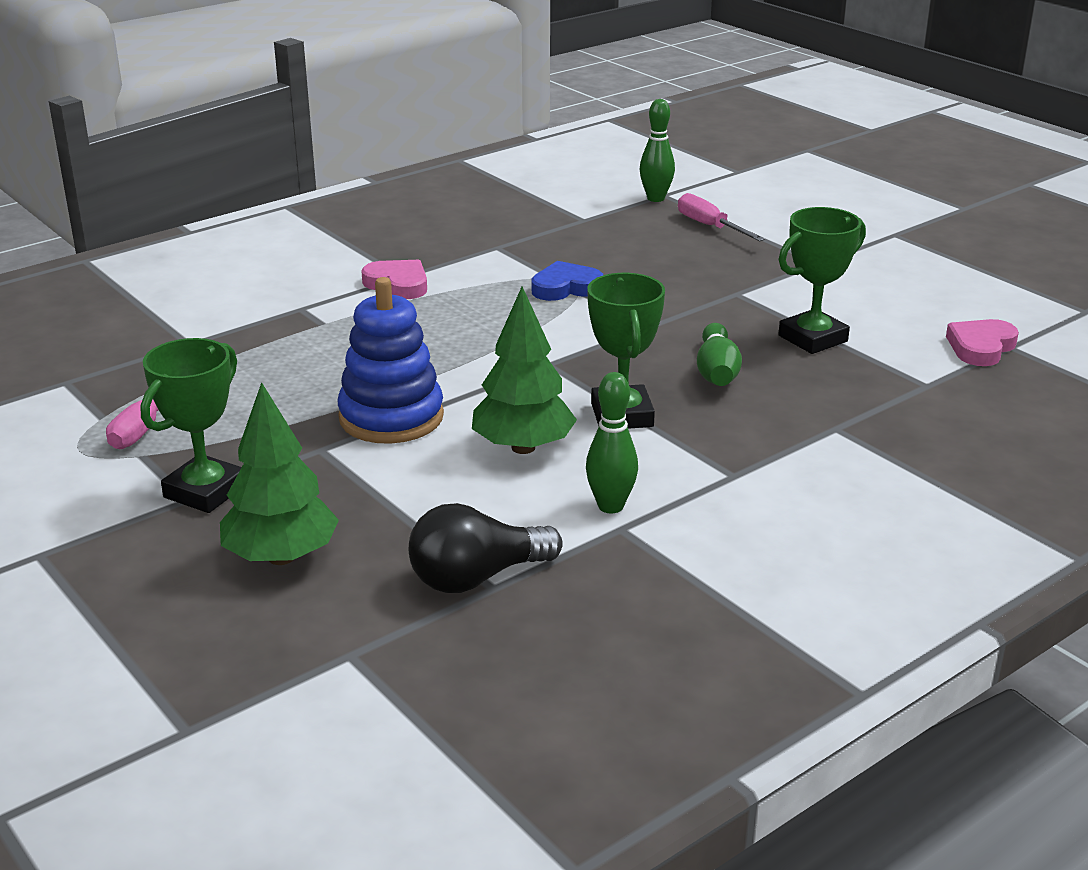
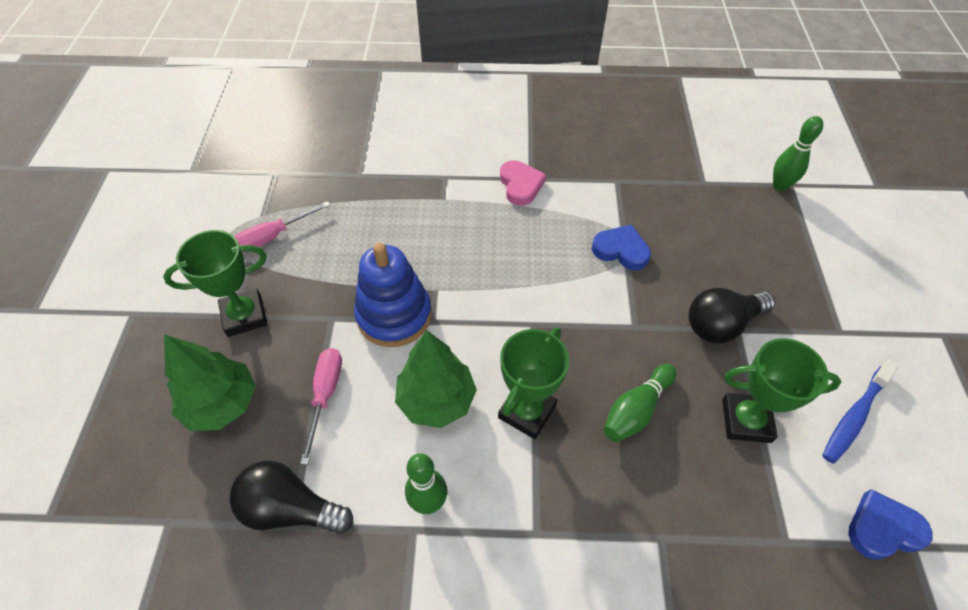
camera: 40 degrees right, 25 degrees up
pink screwdriver [678,193,765,242] -> pink screwdriver moved to [300,348,342,465]
pink heart [946,319,1019,366] -> blue heart [848,489,933,560]
none -> black light bulb [689,288,775,344]
none -> blue toothbrush [822,360,899,464]

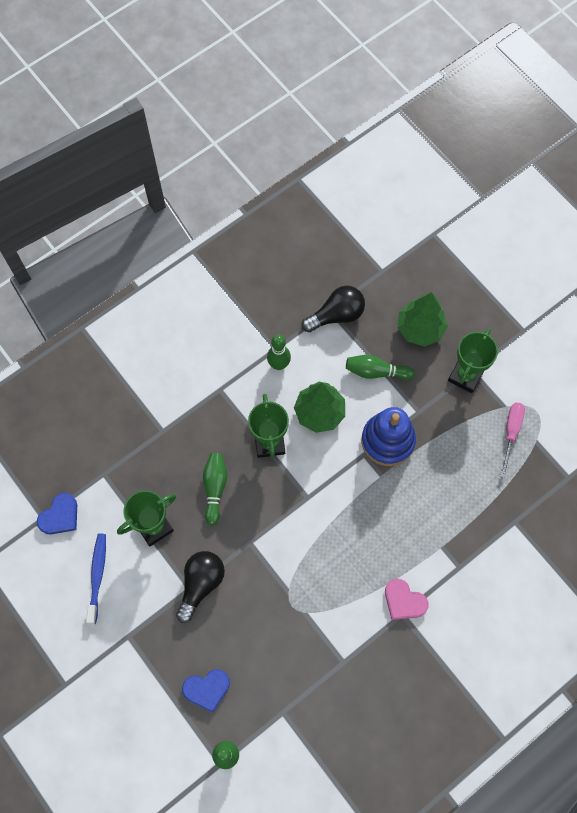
camera: 140 degrees right, 15 degrees up
pink screwdriver [300,348,342,465] -> green bowling pin [346,355,415,380]
blue heart [592,225,651,270] -> blue heart moved to [182,669,230,713]

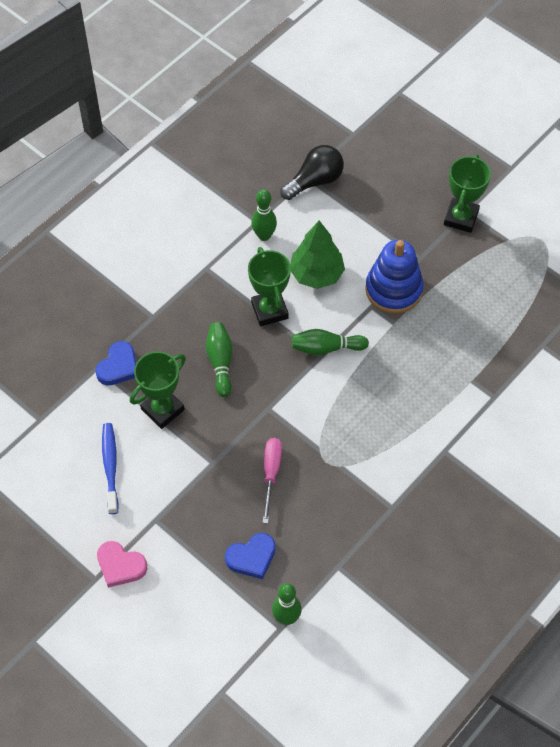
camera: 10 degrees left, 10 degrees down
blue heart [37,493,77,535] -> blue heart moved to [96,341,136,386]
black light bulb [176,551,225,623] -> none
green bowling pin [346,355,415,380] -> green bowling pin moved to [292,329,369,355]
pink heart [385,579,429,620] -> pink heart moved to [97,541,147,588]
green tree [397,292,448,347] -> none
pink screwdriver [500,403,525,478] -> pink screwdriver moved to [263,438,282,523]

